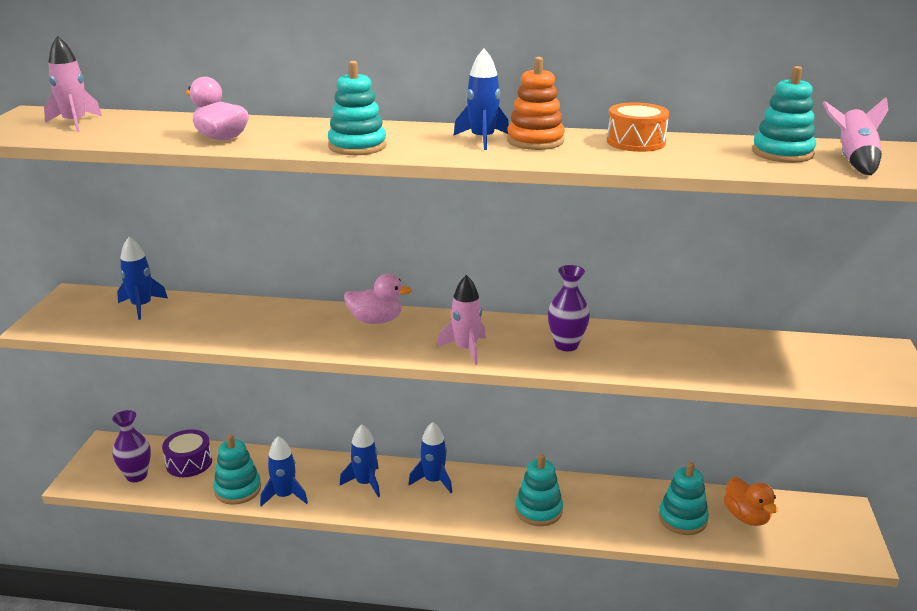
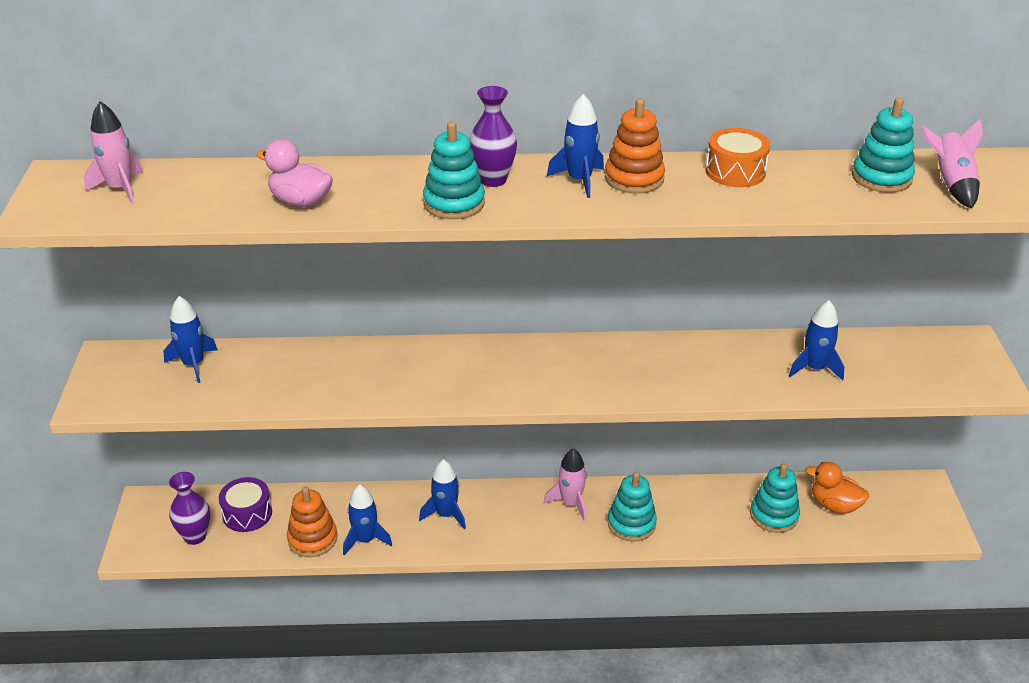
camera: 10 degrees left, 10 degrees up
turquoise stacking toy [213,434,261,505] -> orange stacking toy [287,486,337,557]
pink duck [344,274,412,324] -> none
blue rocket [408,422,452,493] -> blue rocket moved to [789,300,844,381]
pink rocket [437,275,486,365] -> pink rocket moved to [544,448,587,521]
purple vase [548,265,590,351] -> purple vase moved to [470,86,517,187]
orange duck [724,477,778,526] -> orange duck turned 150 degrees clockwise [806,462,869,514]

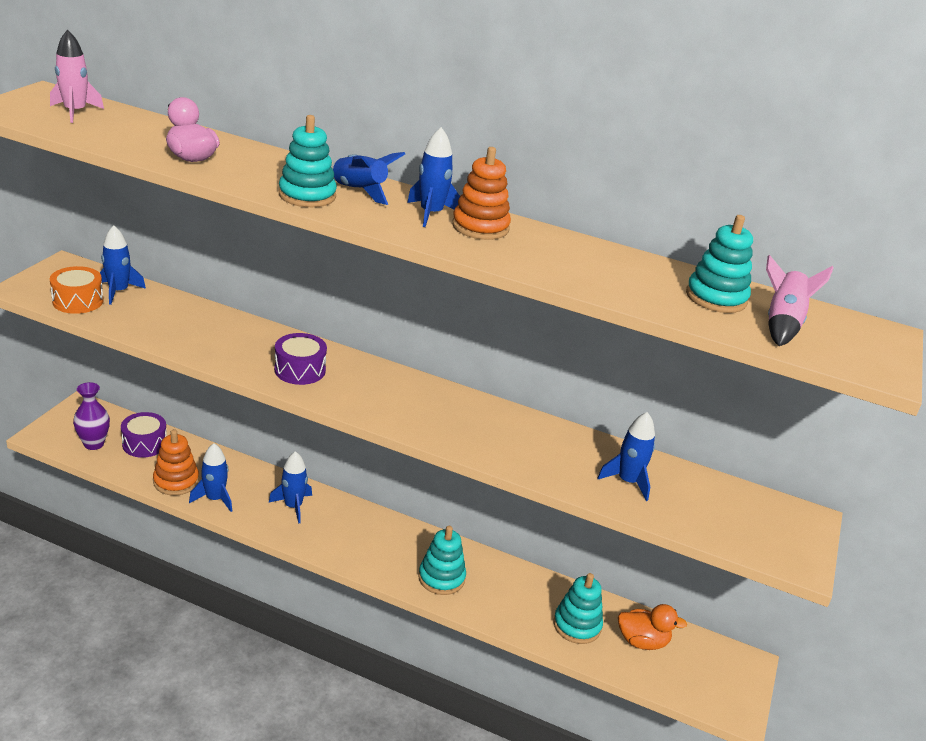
camera: 20 degrees right, 5 degrees down
purple vase [470,86,517,187] -> blue rocket [331,152,405,205]
pink rocket [544,448,587,521] -> none
orange drum [705,128,770,187] -> orange drum moved to [50,266,104,314]
orange duck [806,462,869,514] -> orange duck turned 135 degrees clockwise [618,604,687,650]
none -> purple drum [274,333,327,385]

